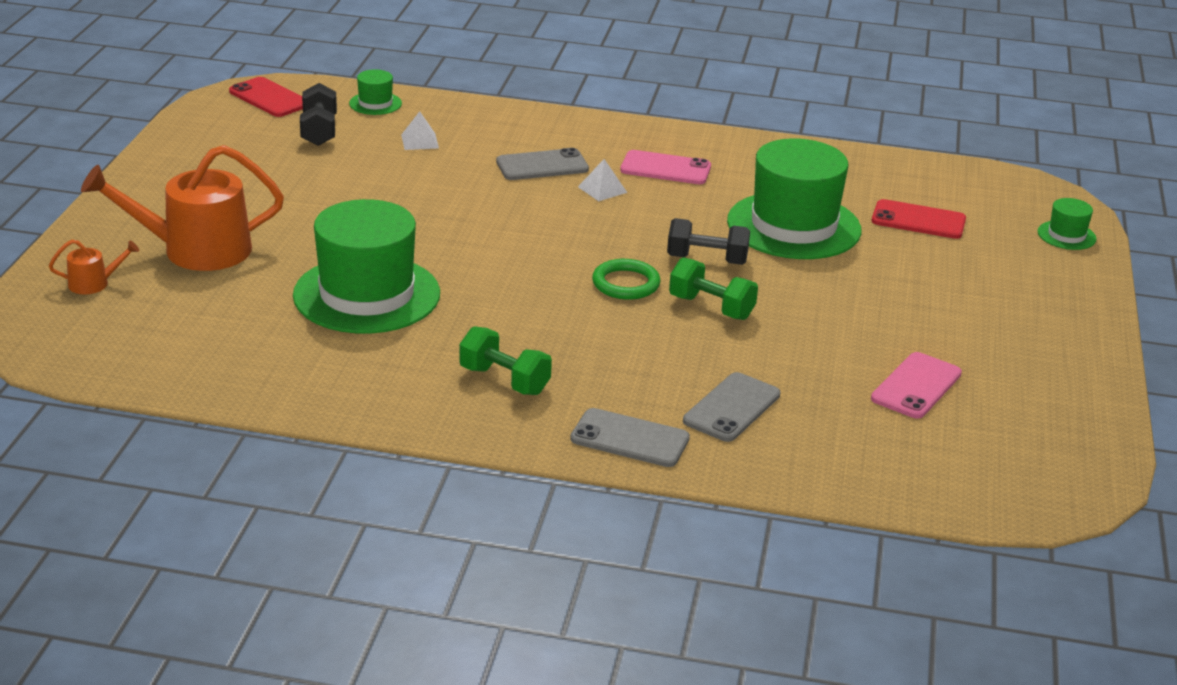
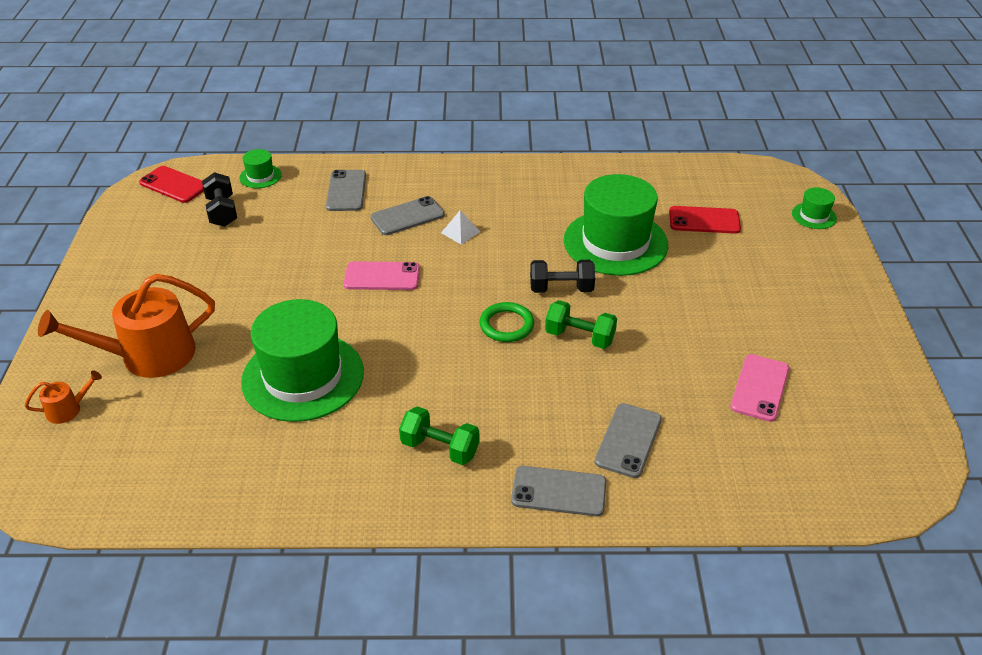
camera: 10 degrees left, 10 degrees up
white pyramid [401,111,439,150] -> none
pink phone [620,150,711,184] -> pink phone moved to [344,261,420,290]
none -> grey phone [326,170,366,211]

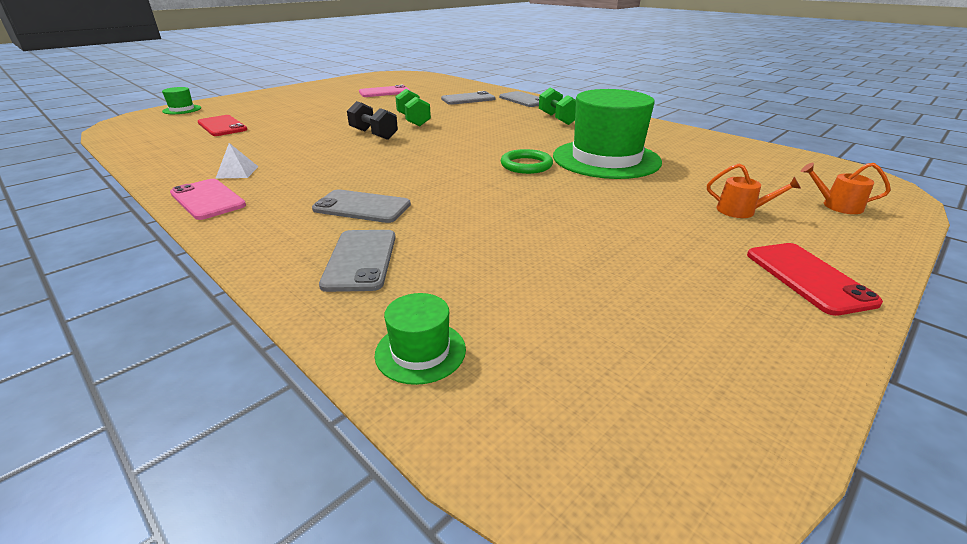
camera: 135 degrees left, 10 degrees down
orange watering can [38,274,215,378] -> orange watering can [707,164,801,218], size x0.44
red phone [139,166,204,203] -> red phone moved to [747,243,883,316]
black dumbbell [202,172,237,227] -> none
grey phone [326,170,366,211] -> grey phone turned 45 degrees counterclockwise [319,230,396,292]
pink phone [344,261,420,290] -> pink phone moved to [170,179,246,220]
white pyramid [441,210,480,244] -> white pyramid moved to [215,143,259,179]
green ring [479,302,534,342] -> green ring moved to [501,149,553,174]
green hat [564,174,668,276] -> none

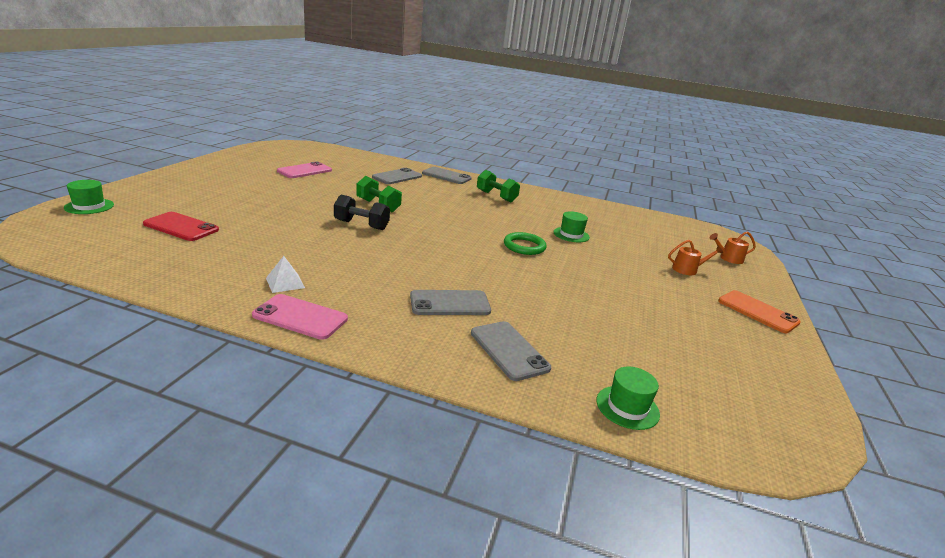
camera: 30 degrees left, 5 degrees down
green hat [553,89,662,179] -> green hat [553,211,590,242], size x0.43
red phone [747,243,883,316] -> orange phone [718,290,801,333]

